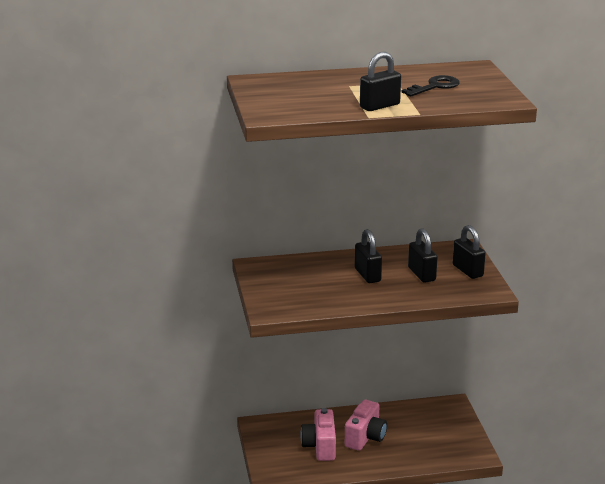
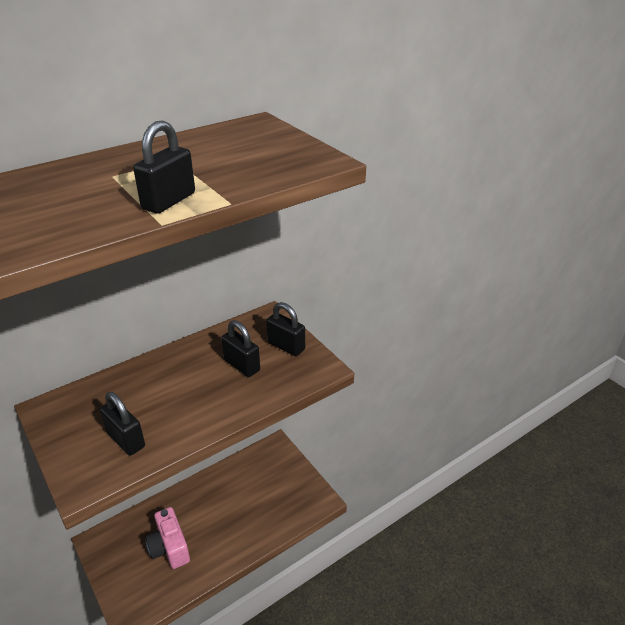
camera: 25 degrees left, 10 degrees up
pink camera [345,400,387,451] -> none
black padlock [355,229,382,283] -> black padlock moved to [100,392,145,456]
black key [401,75,460,97] -> none

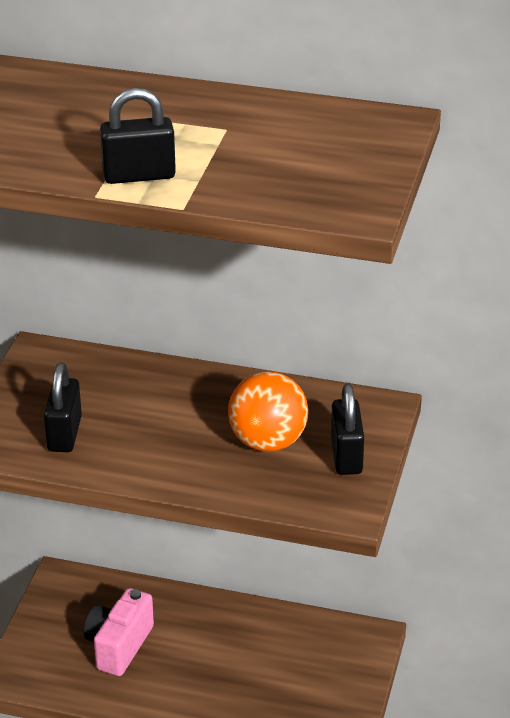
camera: 50 degrees right, 0 degrees up
black padlock [221,320,260,377] -> orange ball [228,371,308,452]

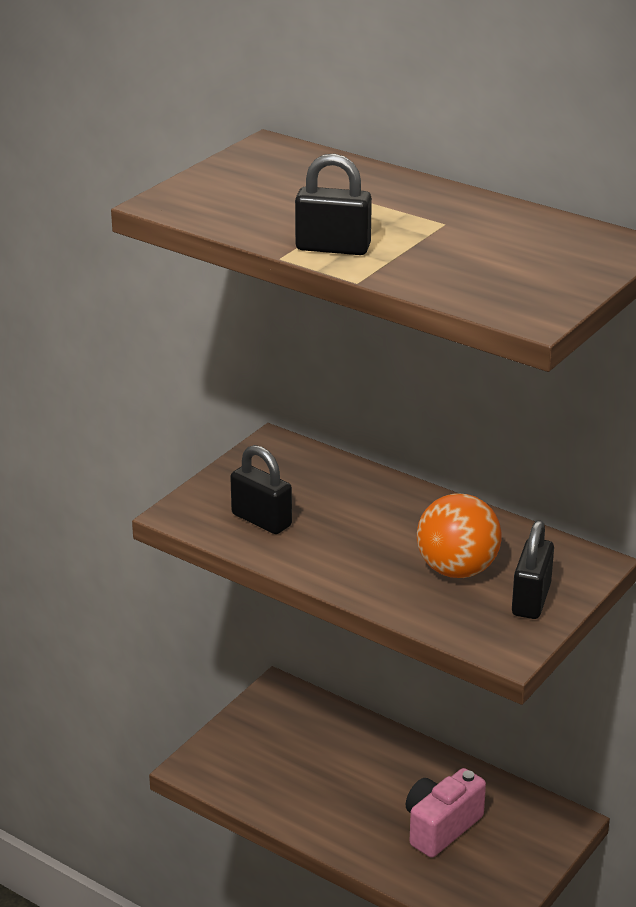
camera: 20 degrees right, 5 degrees down
black padlock [44,363,82,452] -> black padlock turned 75 degrees counterclockwise [230,445,292,534]
pink camera [84,588,154,676] -> pink camera moved to [406,768,486,858]

